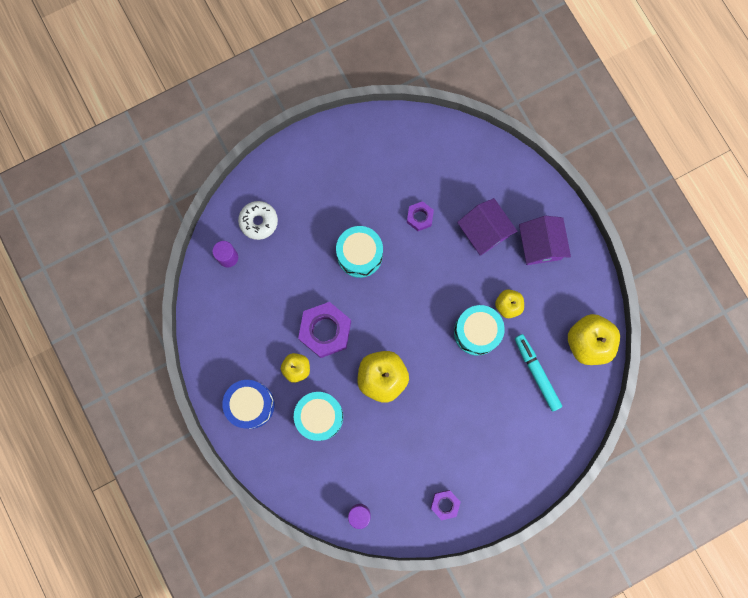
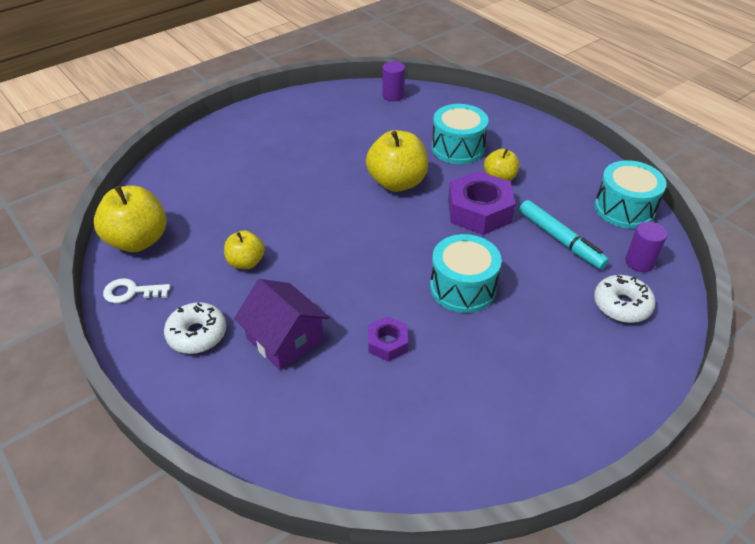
camera: 170 degrees right, 35 degrees down
blue drum [222,380,274,429] -> none
purple nut [431,490,461,520] -> none
turquoise drum [454,305,505,356] -> turquoise drum moved to [595,160,666,229]
turquoise marker [515,334,562,411] -> turquoise marker moved to [519,200,609,270]
purple house [519,216,571,265] -> white donut [164,302,226,354]
none -> white key [103,278,171,303]

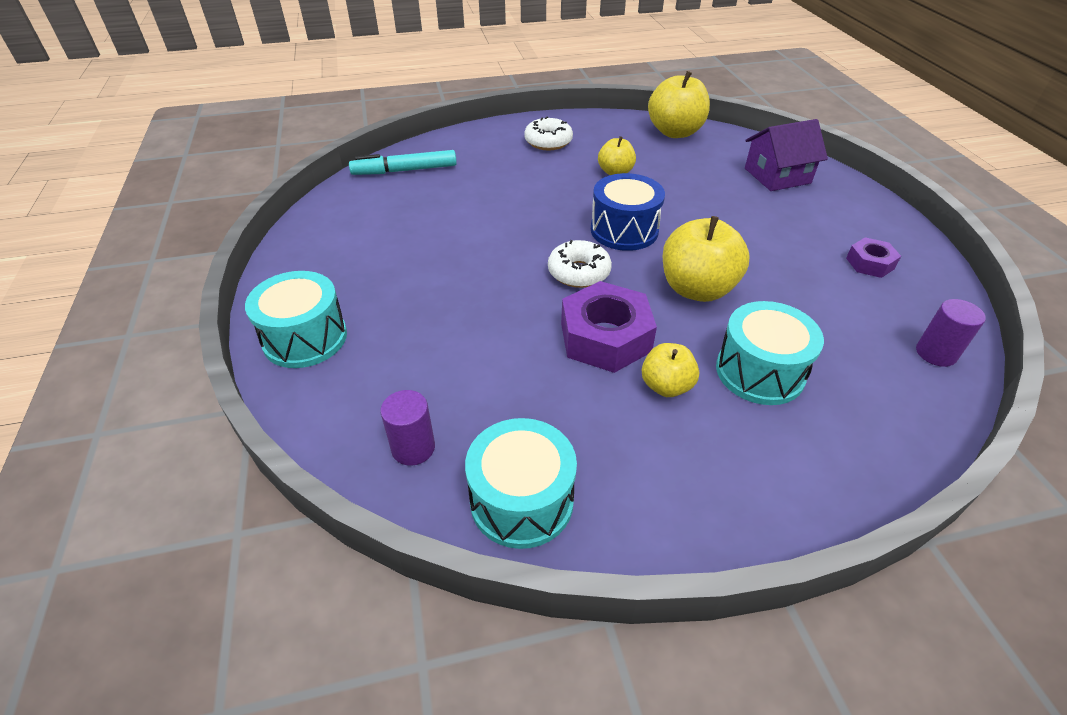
camera: 115 degrees right, 0 degrees up
white key [103,278,171,303] -> none
purple house [234,279,329,370] -> purple house moved to [745,119,828,191]
purple nut [368,316,408,362] -> purple nut moved to [846,237,901,278]
turquoise drum [430,234,502,313] -> turquoise drum moved to [245,271,347,368]
turquoise marker [519,200,609,270] -> turquoise marker moved to [349,150,457,175]
white donut [594,275,656,323] -> white donut moved to [548,240,612,288]
none -> blue drum [591,173,665,251]

